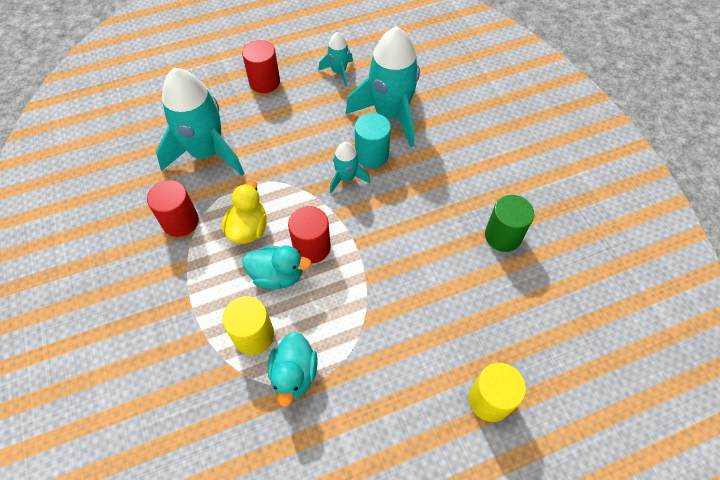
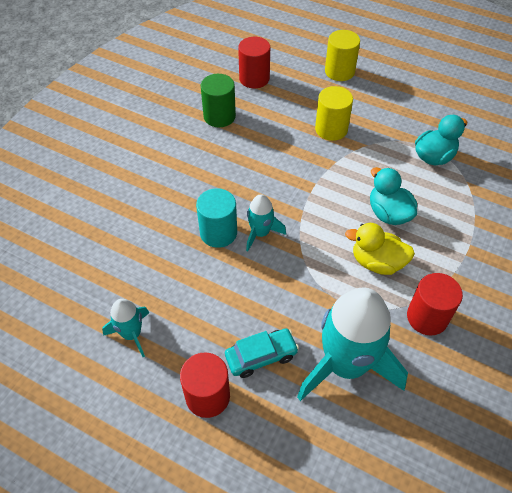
camera: 130 degrees left, 5 degrees down
yellow duck [222,181,267,244] -> yellow duck turned 45 degrees clockwise [345,223,415,275]
yellow cylinder [222,296,274,355] -> yellow cylinder moved to [315,86,353,141]
red cylinder [288,206,331,263] -> red cylinder moved to [238,37,270,88]
turquoise rocket [345,26,420,147] -> none
none -> turquoise car [225,328,299,378]

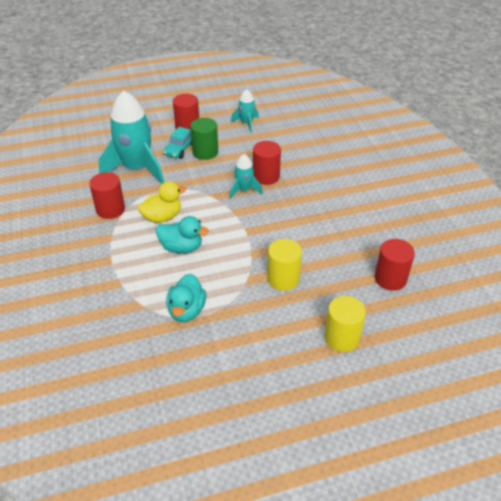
camera: 135 degrees right, 10 degrees down
turquoise cylinder [196,188,237,248] -> red cylinder [253,141,281,185]
green cylinder [201,74,236,127] -> green cylinder moved to [190,118,218,160]

